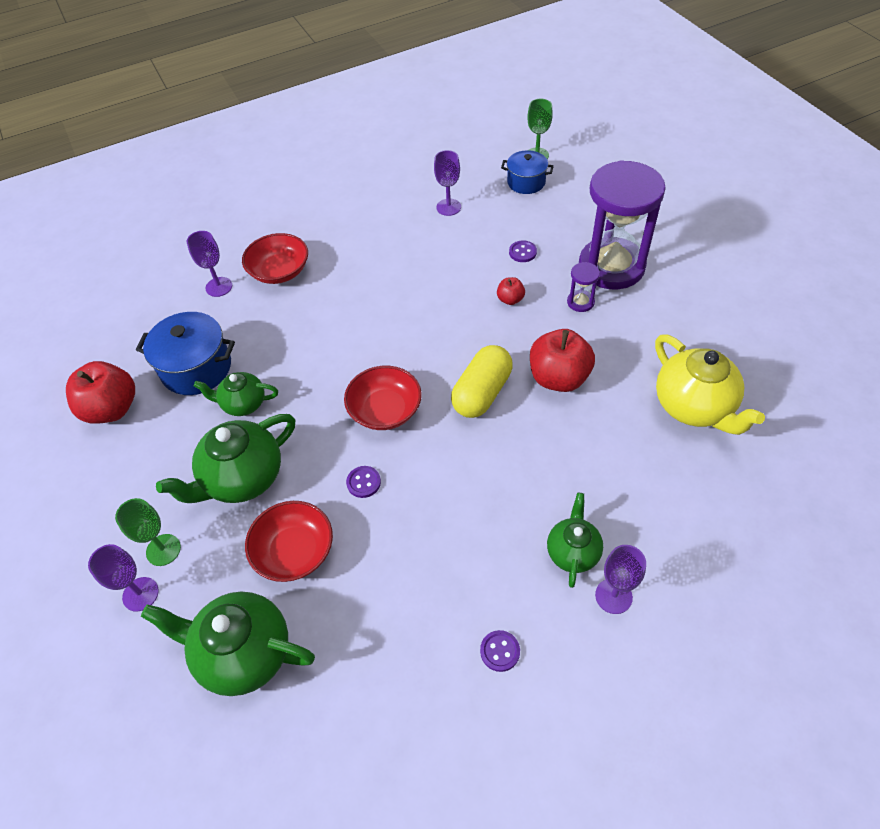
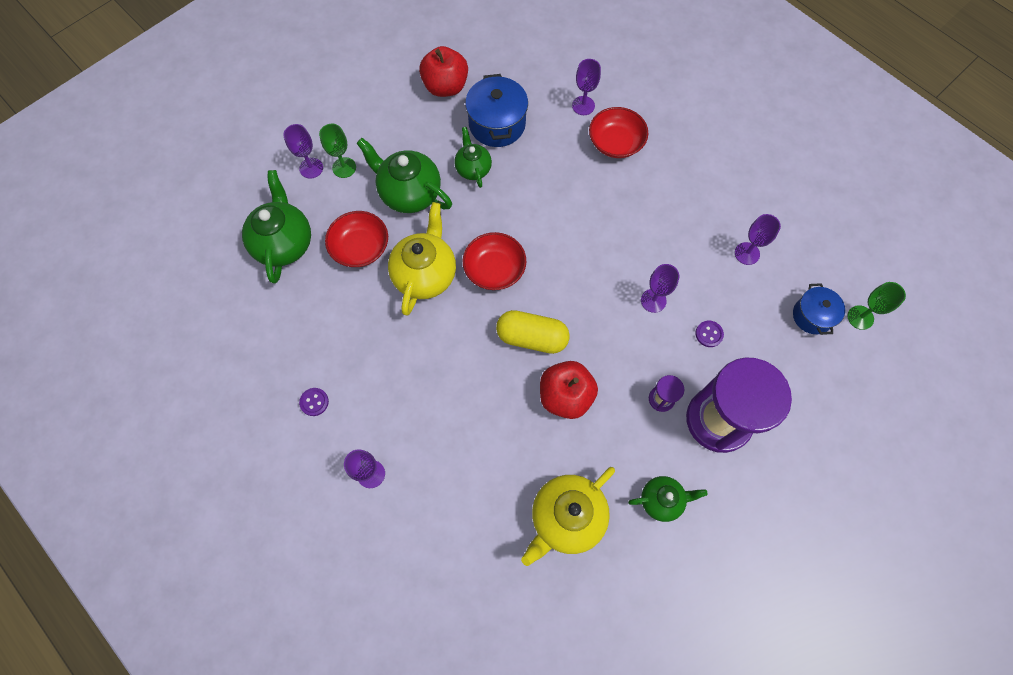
camera: 70 degrees right, 15 degrees up
purple button [346,466,381,498] -> yellow teapot [388,202,456,316]
red apple [497,277,525,305] -> none
green teapot [547,493,603,588] -> green teapot moved to [628,476,708,522]
none -> purple goblet [641,264,679,313]

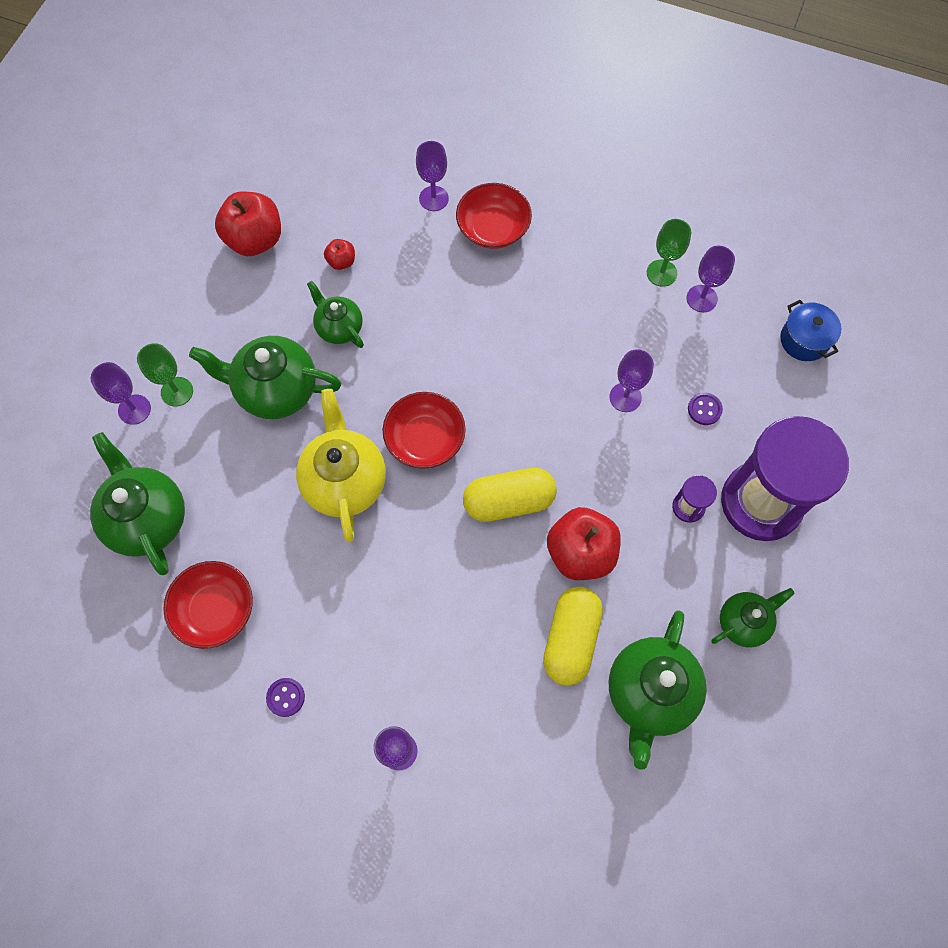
camera: 25 degrees left, 0 degrees up
red bowl [325,211,388,267] -> red bowl moved to [163,561,253,649]
blue pot [465,74,528,147] -> red apple [324,239,355,270]
yellow teapot [521,467,615,566] -> green teapot [609,610,707,770]
green goblet [847,282,906,330] -> green goblet moved to [647,219,691,287]
none -> yellow capsule [543,586,603,686]

